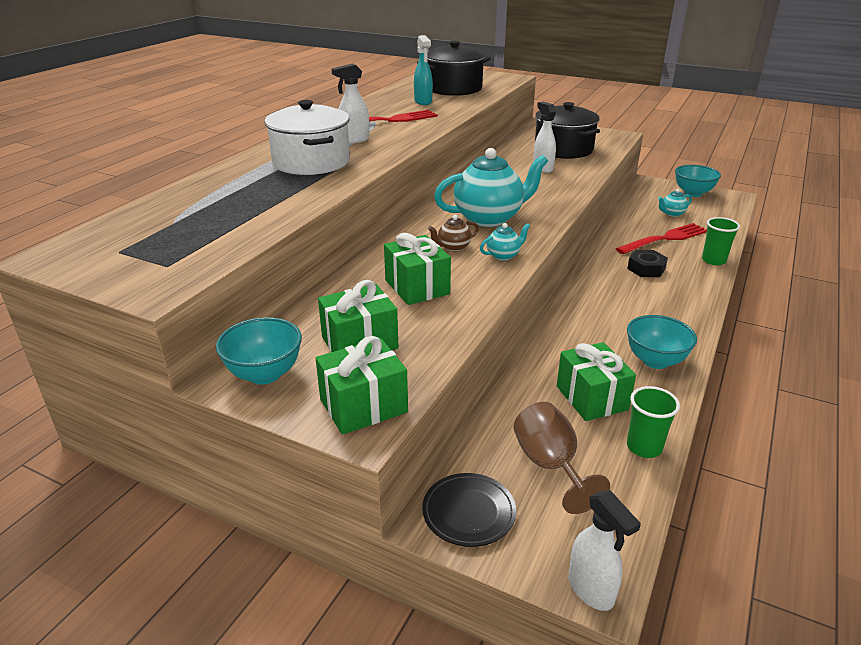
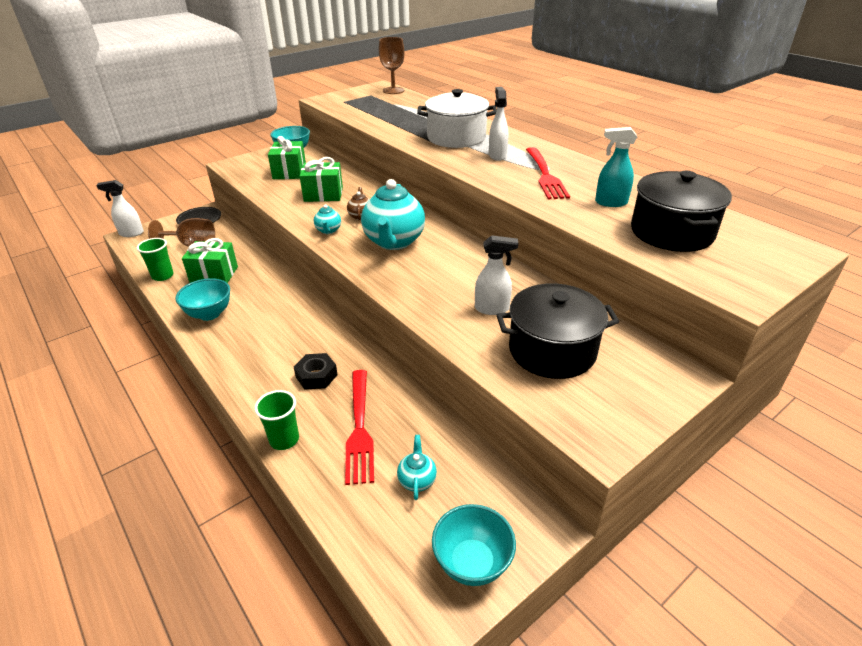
camera: 115 degrees right, 5 degrees up
green gift [316,336,408,435] -> none
none -> brown goblet [379,37,404,94]

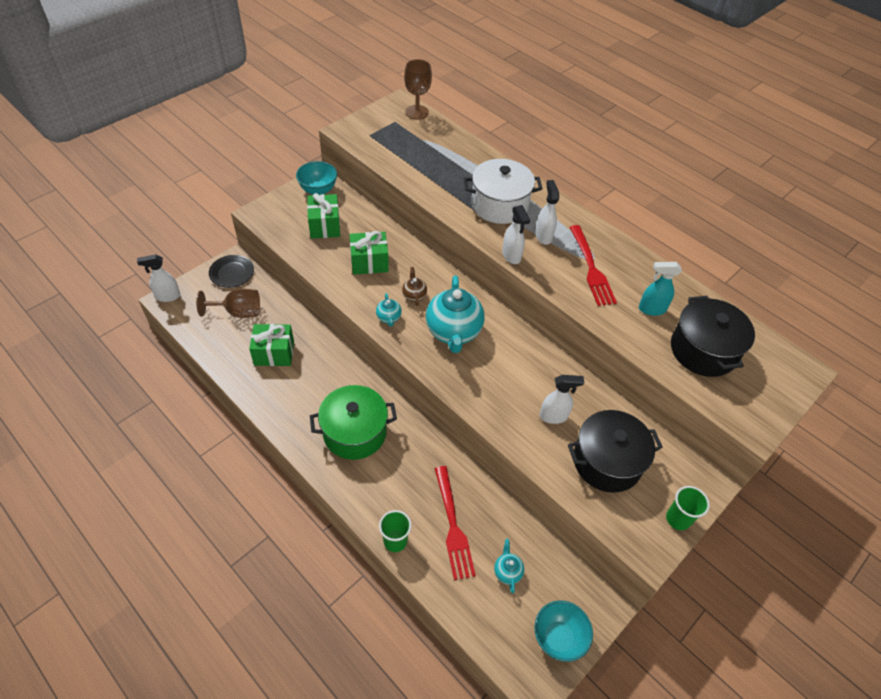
camera: 10 degrees left, 15 degrees up
green cup [137,238,174,281] -> green cup moved to [666,486,710,530]
turquoise bowl [175,278,230,321] -> none
black nut [294,353,338,390] -> none
none -> green pot [310,385,397,460]
none -> white spray bottle [502,205,530,264]

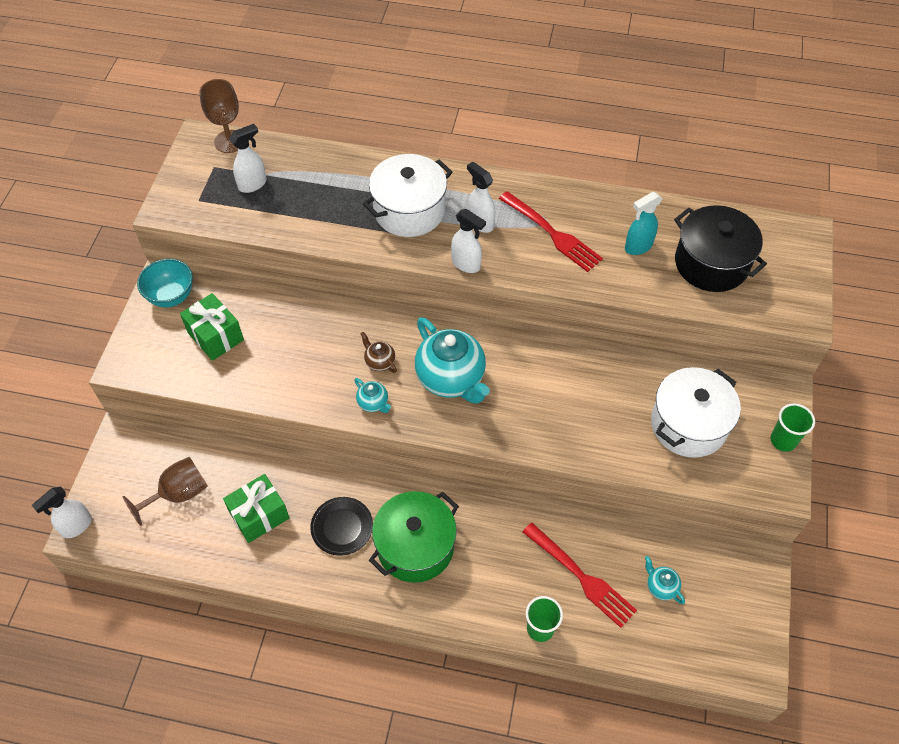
camera: 30 degrees left, 5 degrees up
black plate [209,255,254,288] -> black plate moved to [310,497,373,556]
green gift [350,231,389,275] -> none
turquoise bowl [535,600,593,662] -> none
white spray bottle [540,375,584,424] -> white spray bottle moved to [229,124,266,193]
black pot [568,410,663,493] -> white pot [651,367,741,458]

